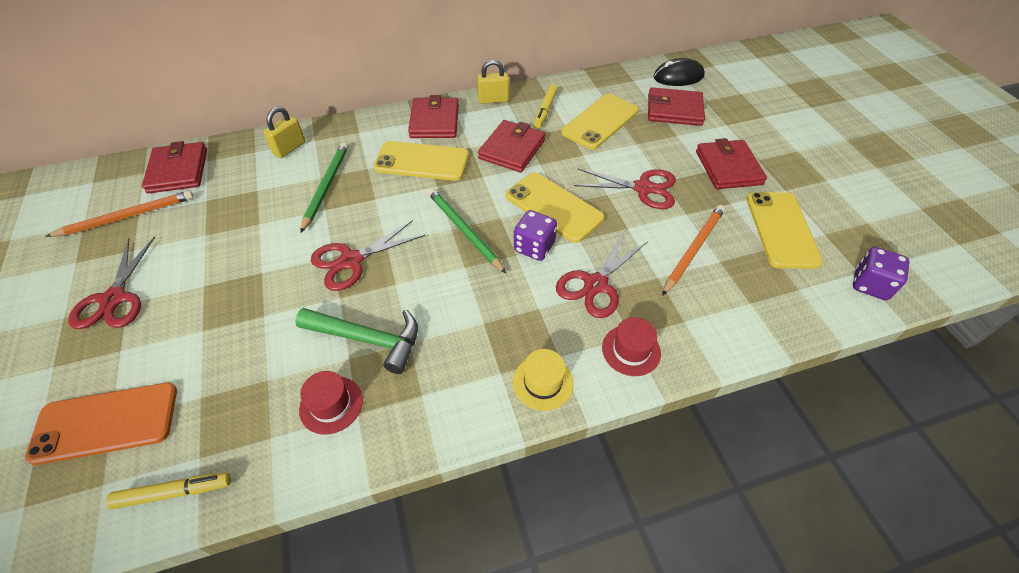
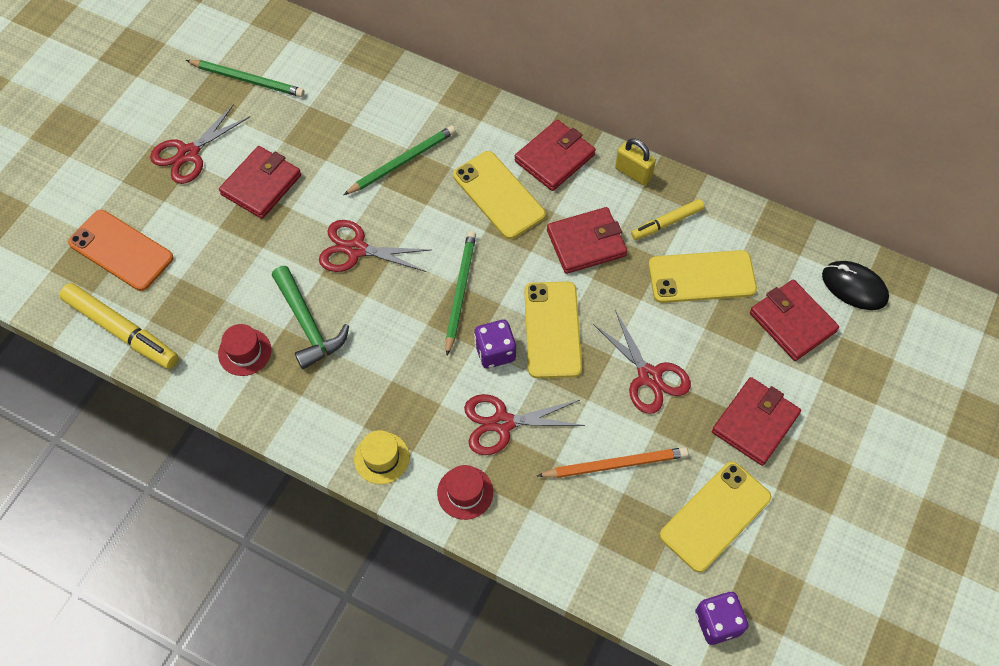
camera: 45 degrees right, 10 degrees up
orange pencil [45,191,193,237] -> green pencil [186,60,304,97]
yellow marker [106,472,231,509] -> yellow marker [59,283,179,369], size x1.68
red wallet [142,141,207,194] -> red wallet moved to [219,146,301,219]
yellow padlock [263,107,305,158] -> none

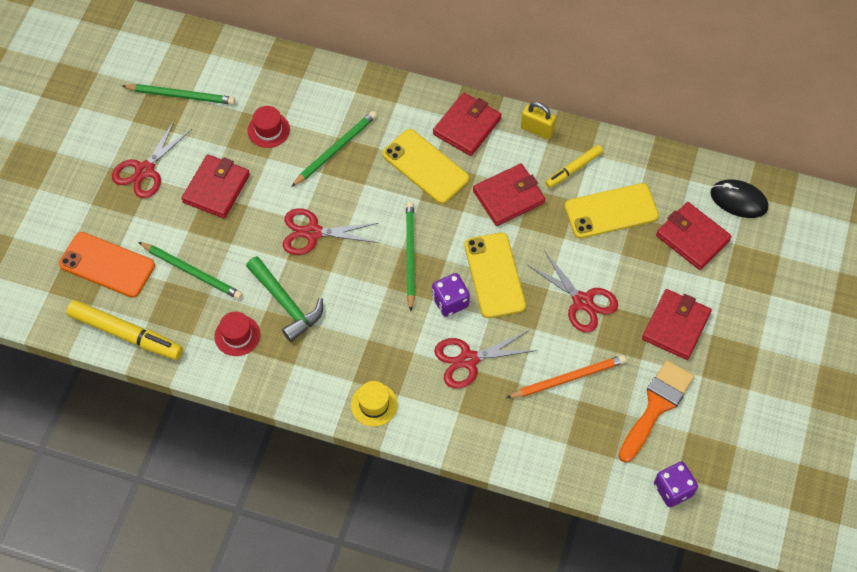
camera: 10 degrees left, 0 degrees up
red hat [437,465,493,520] -> red hat moved to [248,106,290,148]
yellow phone [660,462,771,572] -> orange brush [618,360,694,463]
none -> green pencil [138,242,243,300]

